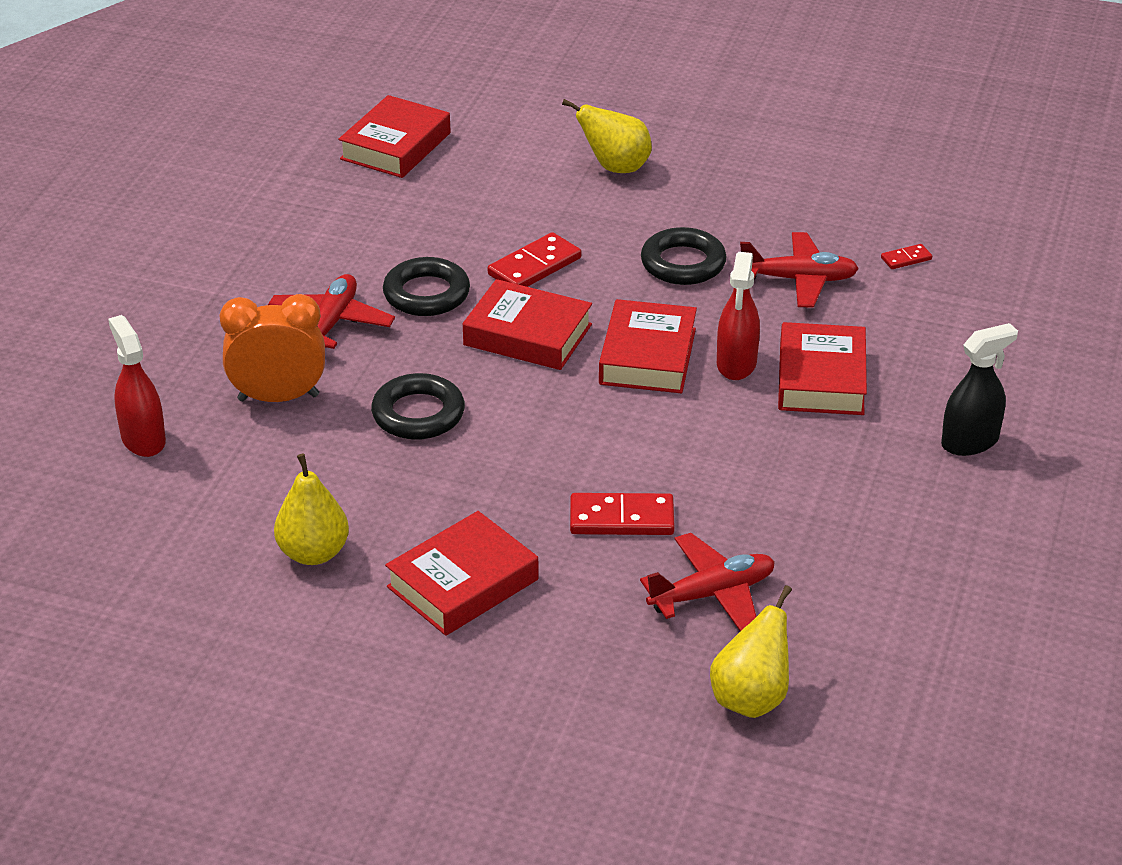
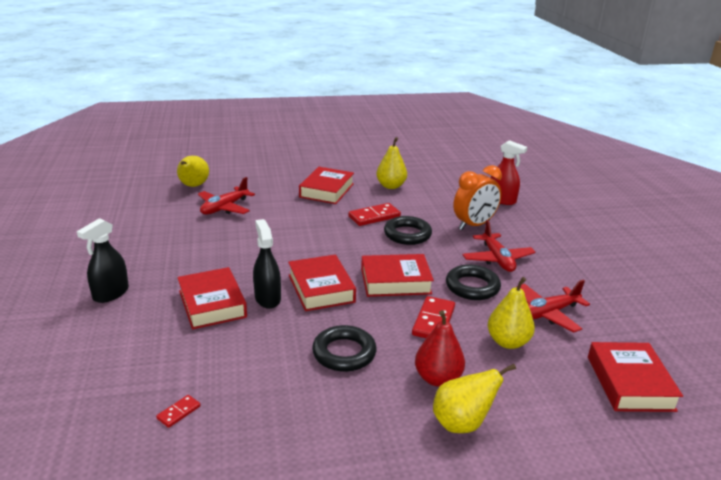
camera: 150 degrees right, 10 degrees down
red domino [570,493,675,535] -> red domino moved to [348,203,401,226]
red spray bottle [717,252,760,380] -> black spray bottle [253,219,281,309]
red plane [740,232,859,308] -> red plane moved to [517,279,590,332]
none -> red pear [415,310,465,387]
none -> yellow pear [488,277,535,349]

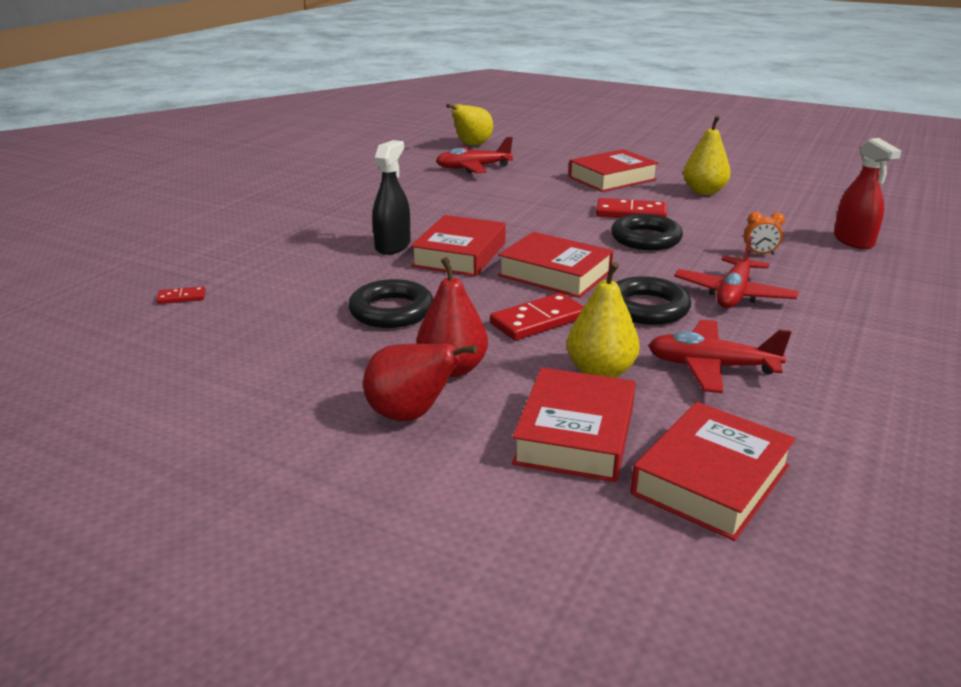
camera: 40 degrees right, 0 degrees up
black spray bottle [77,218,129,303] -> none
red book [177,267,247,329] -> red book moved to [512,368,636,482]
yellow pear [433,364,516,433] -> red pear [363,344,477,421]
orange clock [453,165,502,230] -> orange clock [744,212,785,255], size x0.45

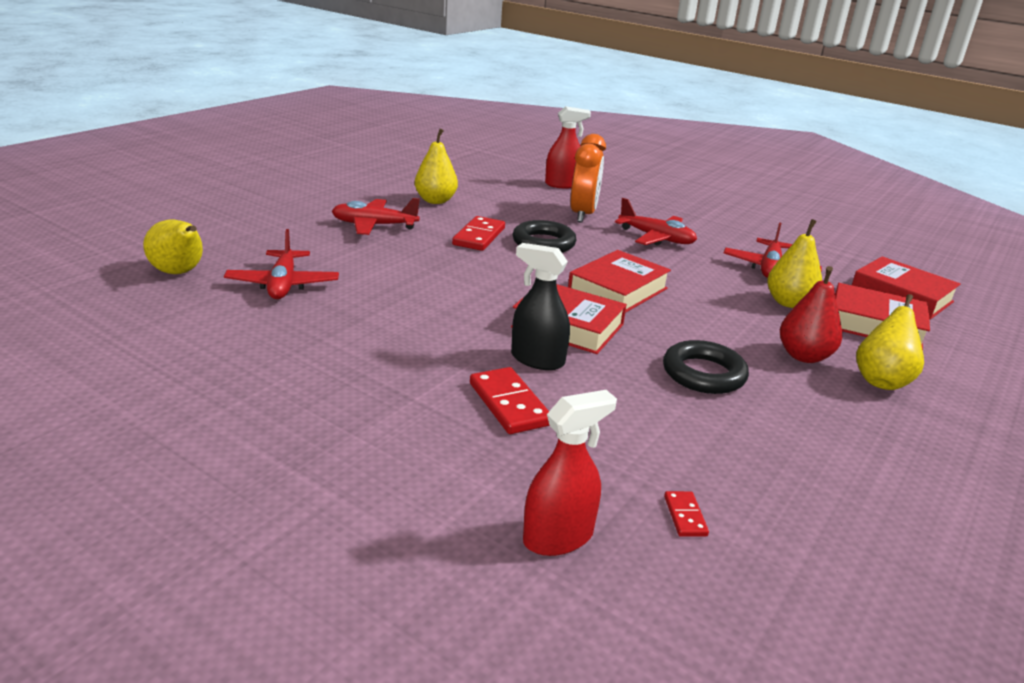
camera: 85 degrees left, 0 degrees up
red pear [363,344,477,421] -> yellow pear [856,294,924,390]
red domino [490,293,584,340] -> red domino moved to [470,367,550,434]
red book [569,149,658,192] -> red plane [332,198,420,235]
black ring [616,276,691,325] -> none
orange clock [744,212,785,255] -> orange clock [570,134,606,222], size x2.21
none -> red spray bottle [523,390,617,556]

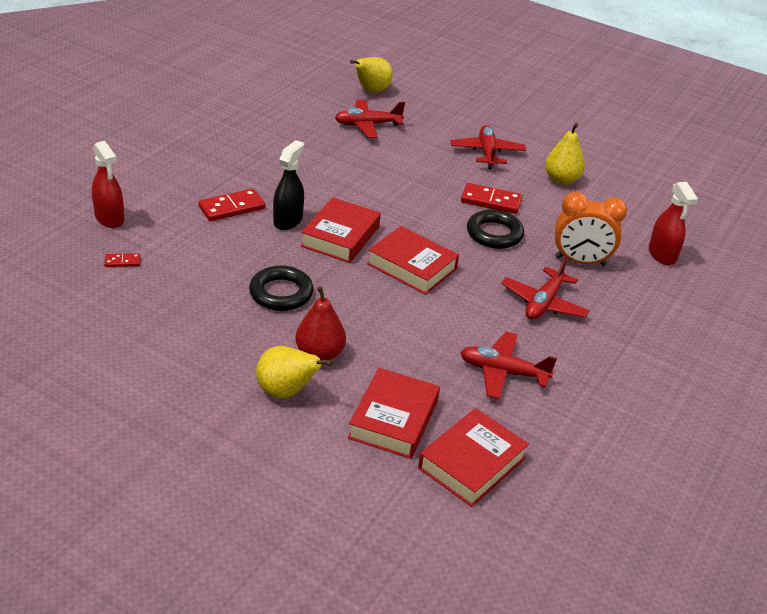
camera: 85 degrees right, 10 degrees up
yellow pear [767,219,822,308] -> none

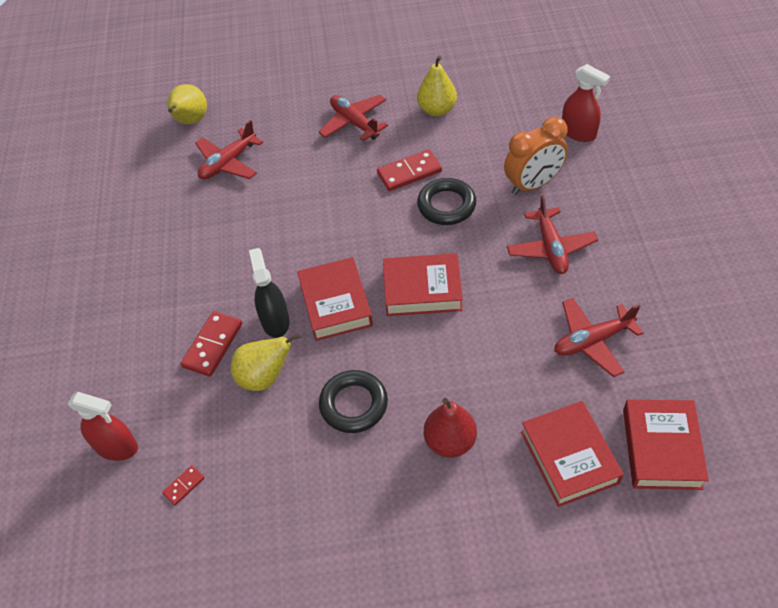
camera: 30 degrees left, 15 degrees up
yellow pear [256,346,333,399] -> yellow pear moved to [231,333,301,391]

